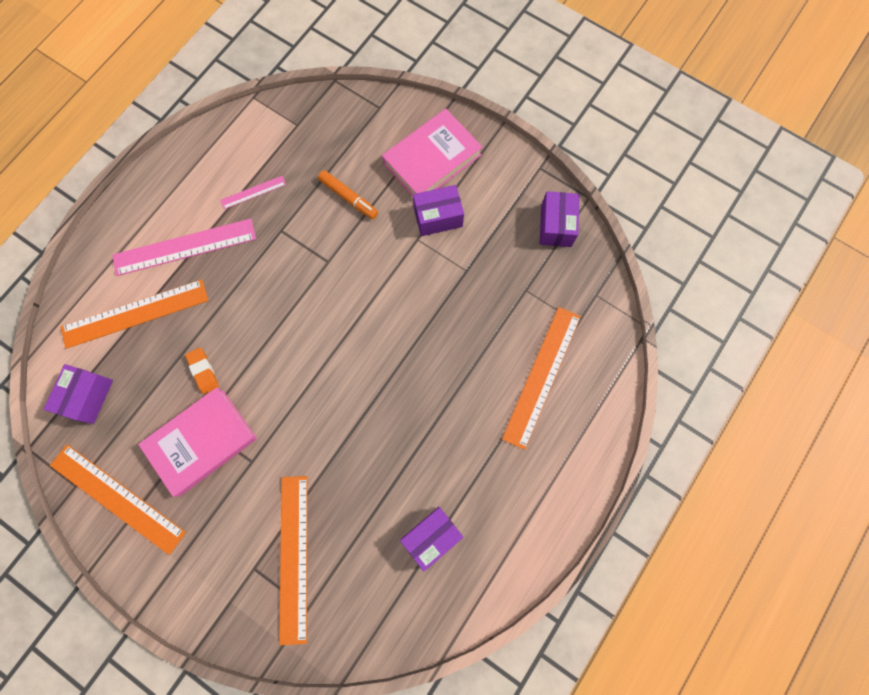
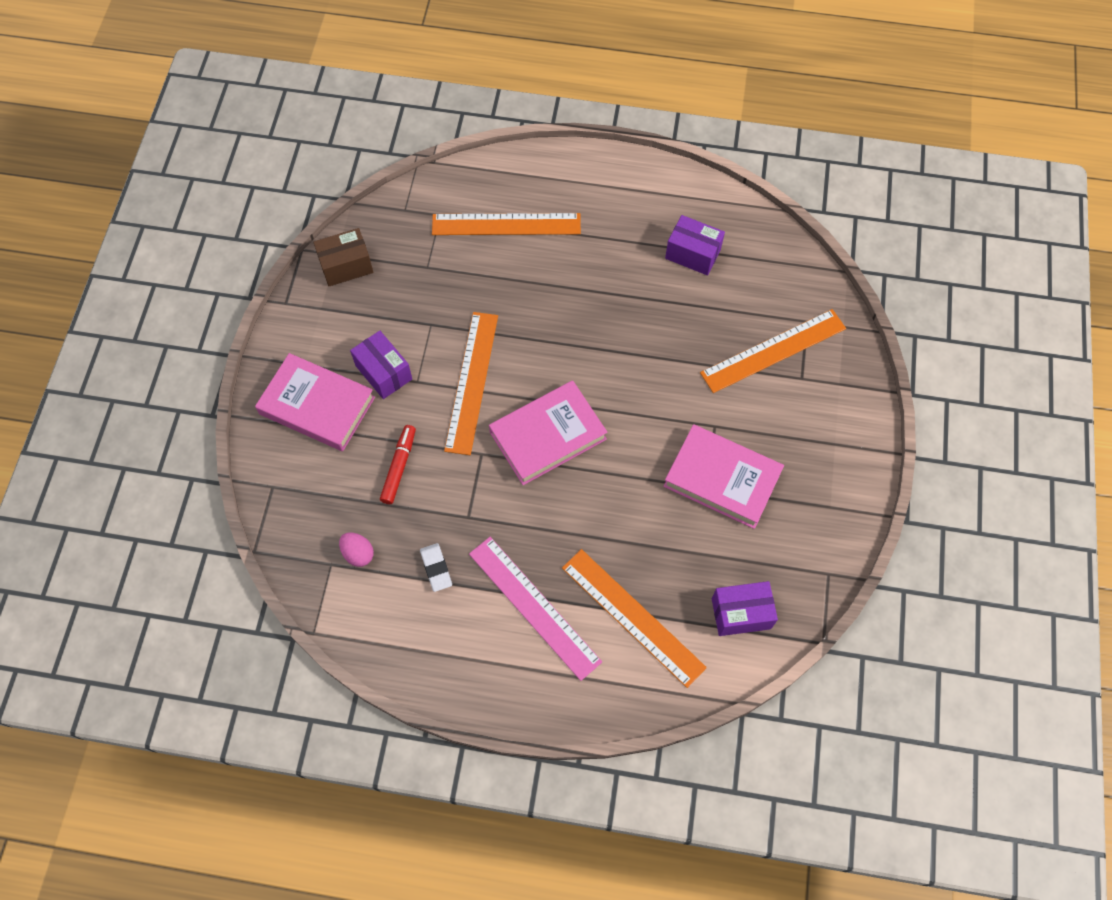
camera: 115 degrees left, 10 degrees down
orange ruler [50,444,186,555] -> orange ruler moved to [444,312,498,455]
orange eraser [185,348,219,394] -> none
pink ruler [220,176,286,209] -> white eraser [420,543,452,592]
orange marker [318,170,378,219] -> red marker [380,425,416,504]
purple box [540,191,580,247] -> brown box [313,228,373,286]
none -> pink egg [339,532,374,567]
none -> pink book [489,380,608,485]

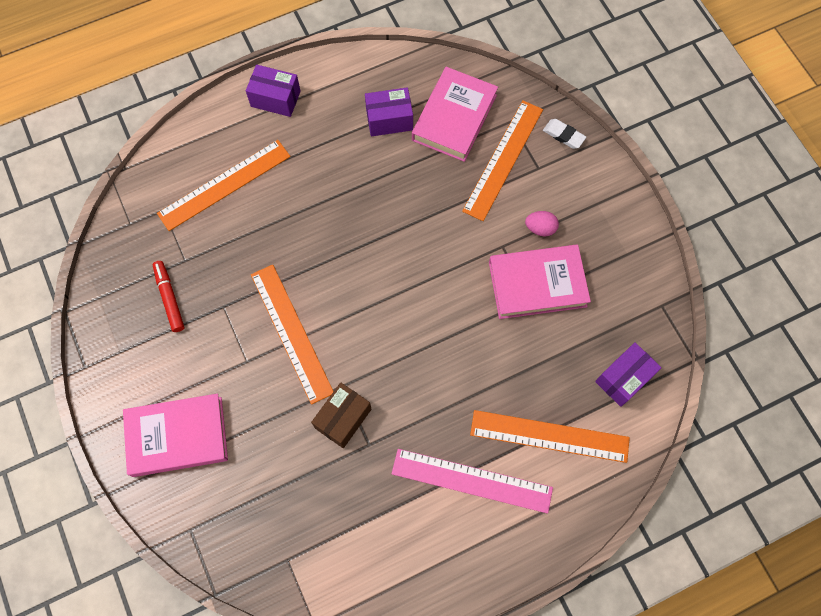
camera: 35 degrees left, 5 degrees up
brown box [313,228,373,286] -> brown box moved to [311,382,371,448]
pink egg [339,532,374,567] -> pink egg moved to [525,211,559,236]
purple box [350,330,412,399] -> purple box moved to [246,65,301,117]
red marker [380,425,416,504] -> red marker moved to [153,261,185,332]
white eraser [420,543,452,592] -> white eraser moved to [543,119,586,149]
pink book [489,380,608,485] -> pink book moved to [412,67,498,162]

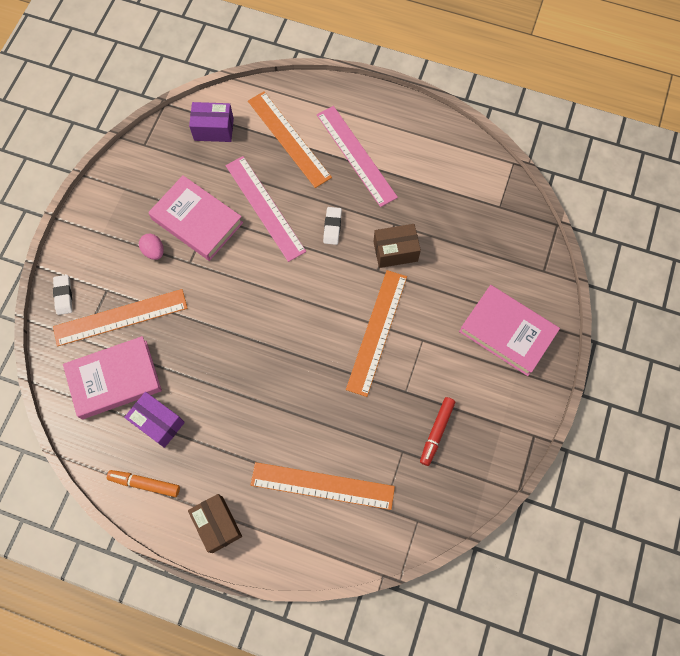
camera: 135 degrees left, 0 degrees up
purple box [246,65,301,117] -> brown box [188,494,242,553]
none -> orange marker [107,470,180,497]
none -> pink ruler [226,156,306,262]
none -> white eraser [323,207,342,245]

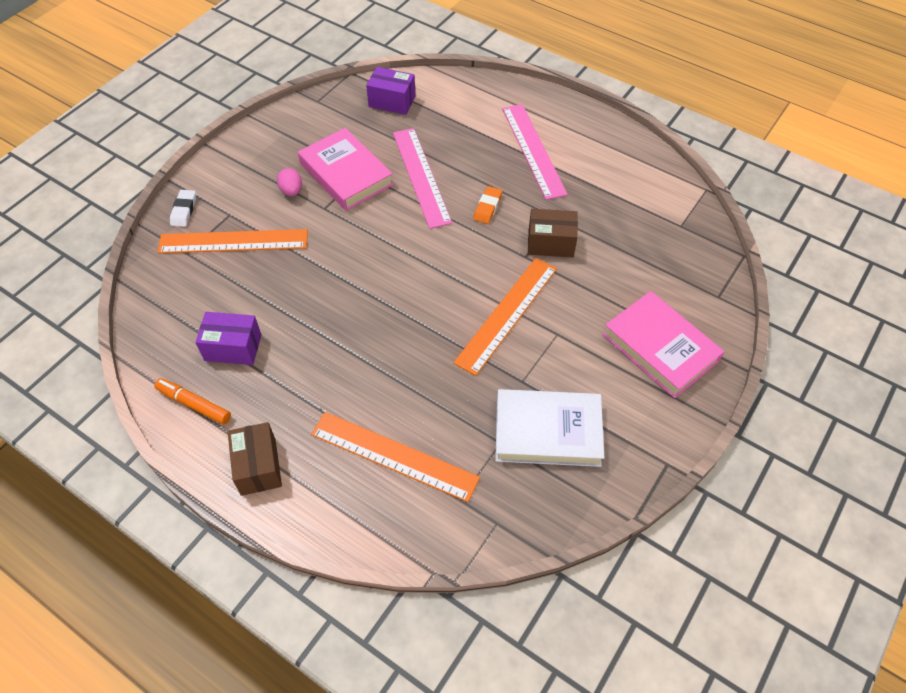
camera: 15 degrees right, 15 degrees down
pink book [63,336,162,419] -> none
purple box [124,392,185,448] -> purple box turned 45 degrees counterclockwise [195,312,261,365]
orange ruler [248,91,332,188] -> none
white eraser [323,207,342,245] -> orange eraser [473,186,502,224]
red marker [420,397,455,466] -> white book [495,389,605,467]

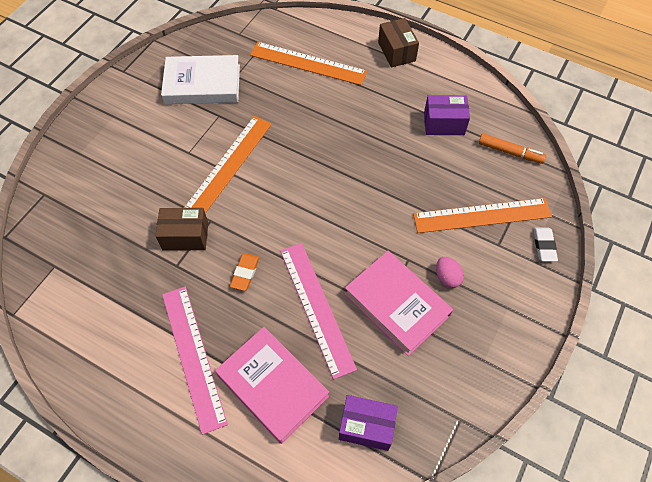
camera: 175 degrees right, 5 degrees up
orange marker [154,378,231,425] -> orange marker moved to [479,134,546,164]
pink book [603,291,724,398] -> pink book moved to [215,327,329,444]

